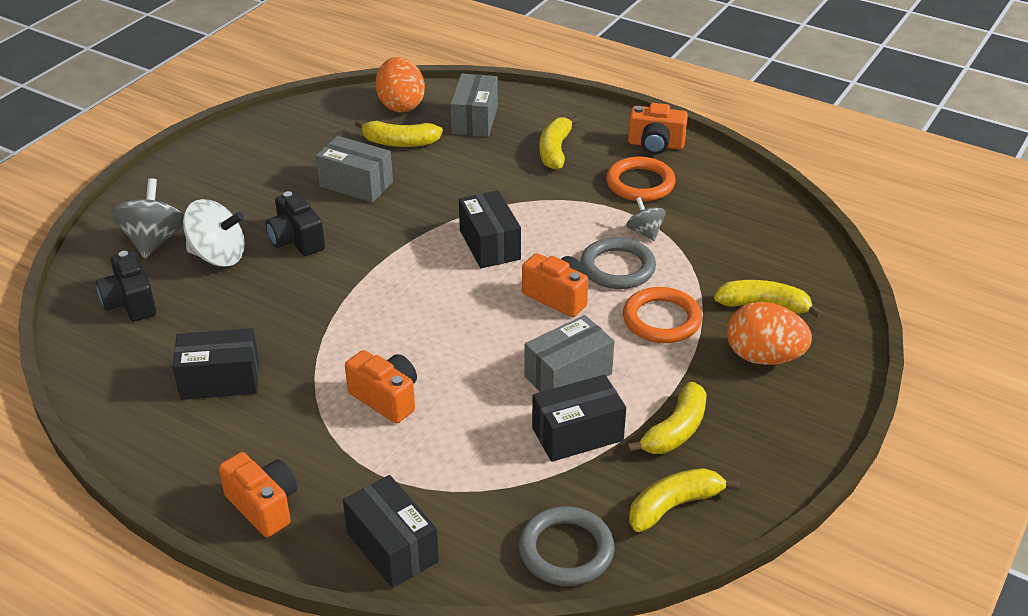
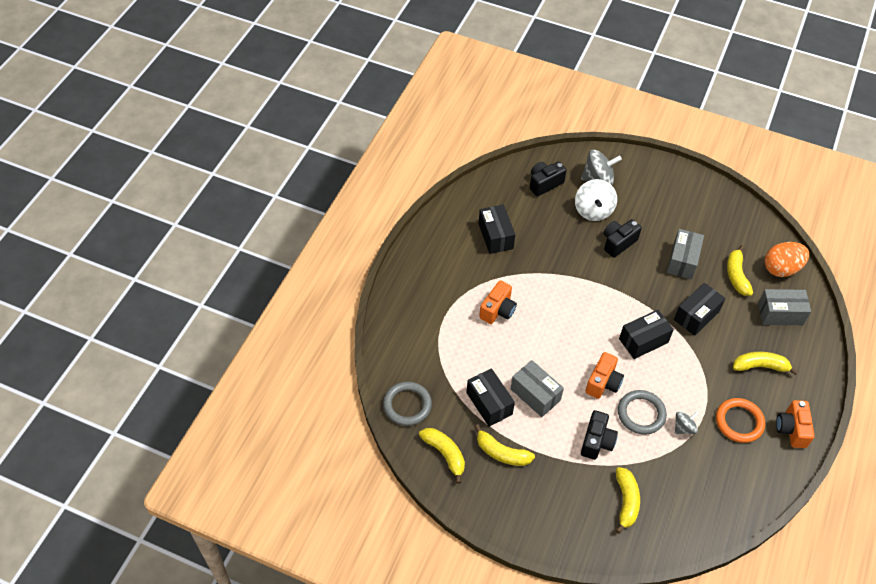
camera: 80 degrees right, 15 degrees up
orange camera [219,452,298,537] -> none
black box [343,475,439,588] -> black box moved to [674,283,726,336]
orange ring [623,287,702,343] -> black camera [581,410,618,460]
orange egg [727,302,812,365] -> none

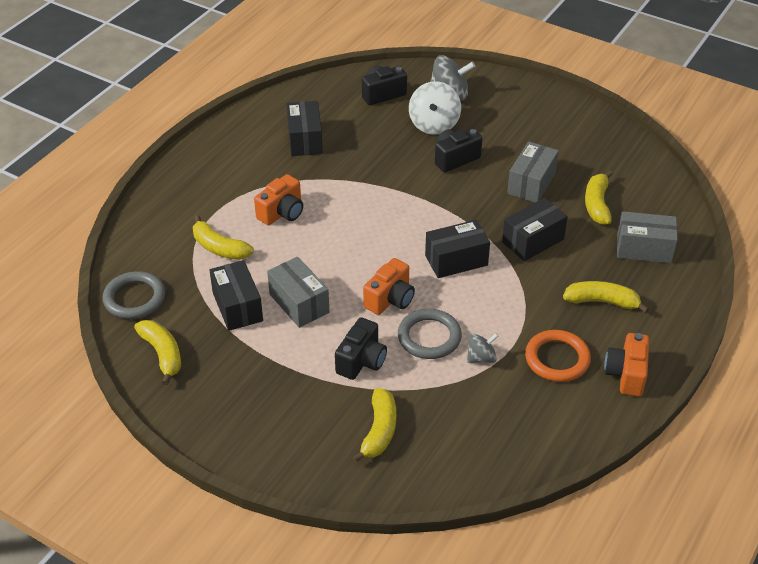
camera: 10 degrees right, 10 degrees down
yellow banana [475,424,535,466] -> yellow banana moved to [193,215,254,260]
orange egg [765,242,809,277] -> none

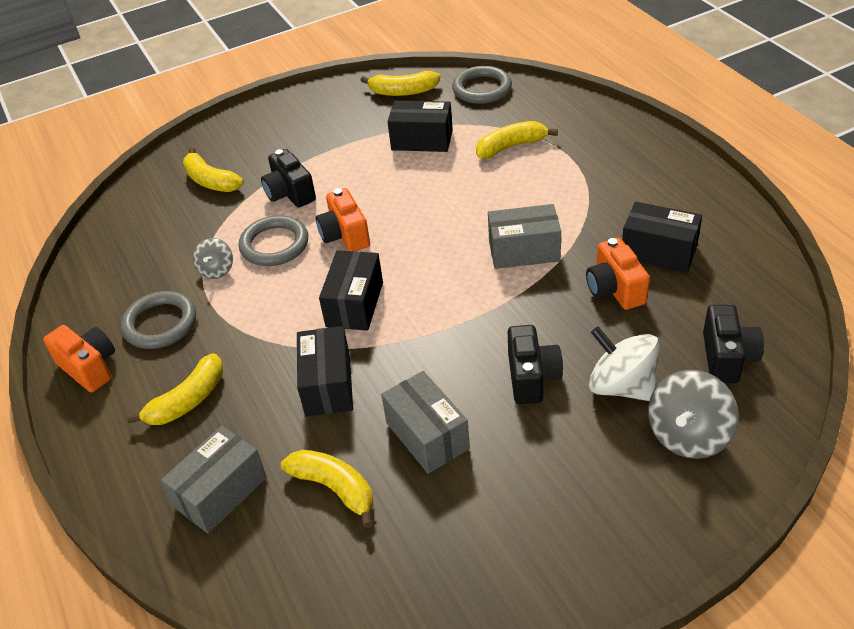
camera: 125 degrees right, 0 degrees up
orange camera [254,174,303,225] -> orange camera moved to [586,238,650,310]
grey box [267,257,329,328] -> grey box moved to [488,204,561,269]
orange ring [525,330,591,382] -> grey ring [121,291,196,349]

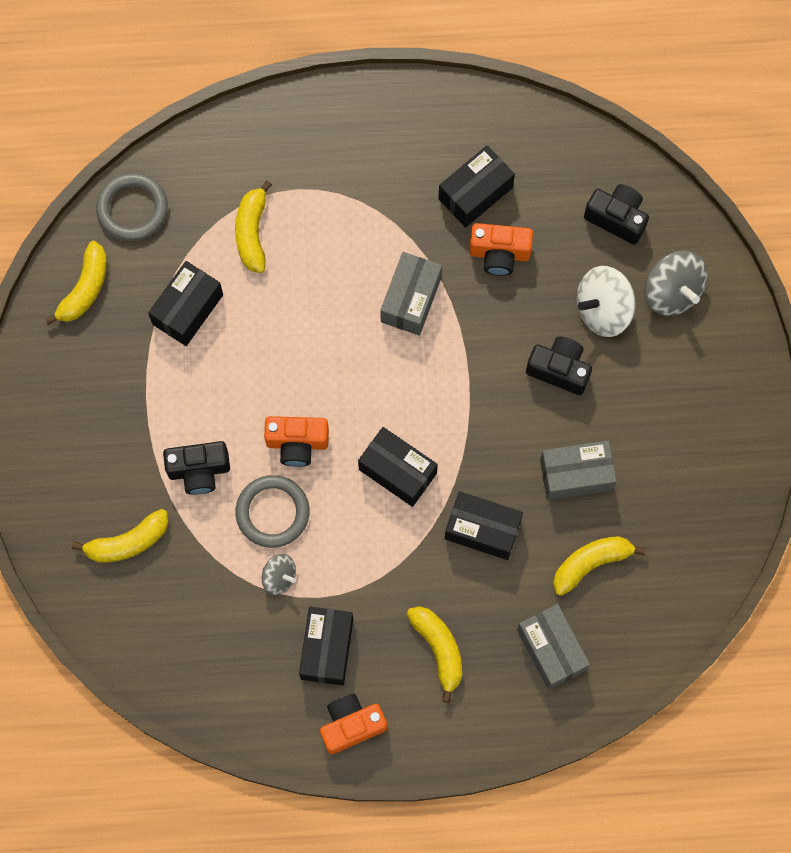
camera: 70 degrees left, 30 degrees up
grey ring [121,291,196,349] -> black box [299,606,353,686]

